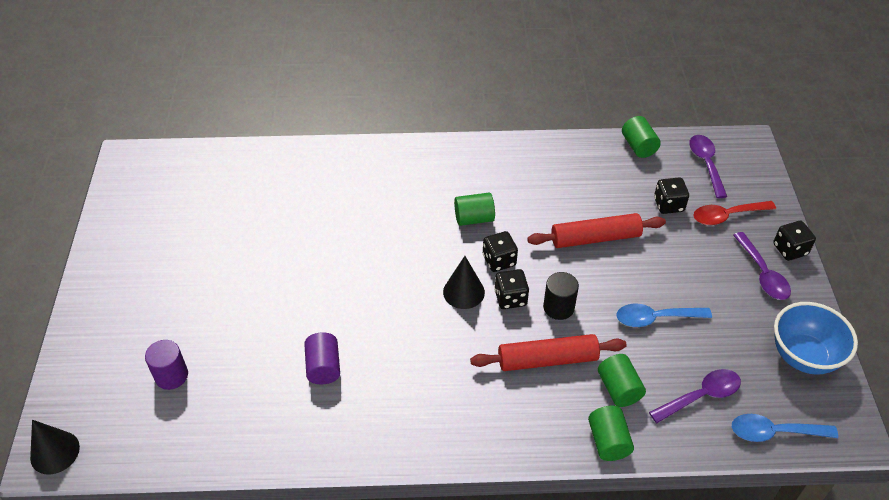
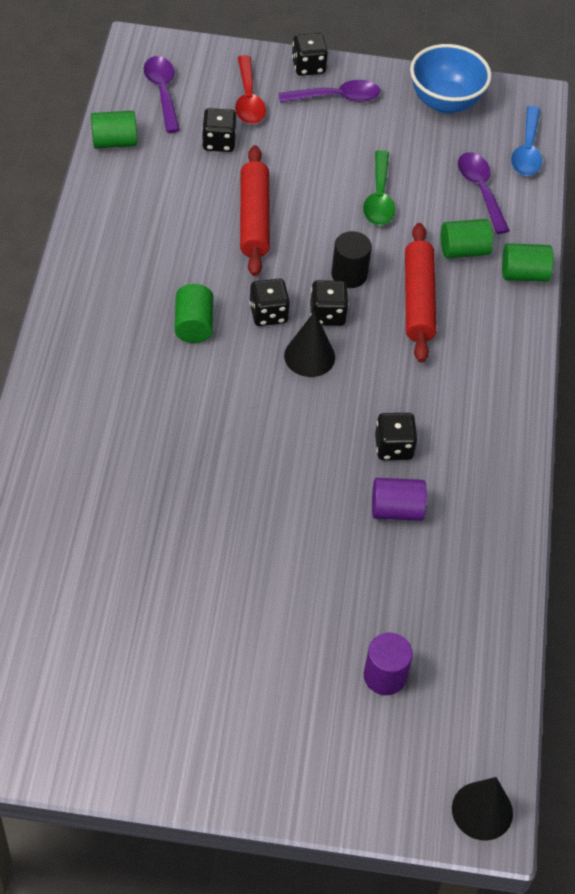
camera: 85 degrees left, 5 degrees up
blue spoon [617,304,712,327] -> green spoon [363,150,395,225]
purple spoon [689,135,727,198] -> purple spoon turned 75 degrees clockwise [144,56,180,133]
none -> black dice [375,413,418,460]

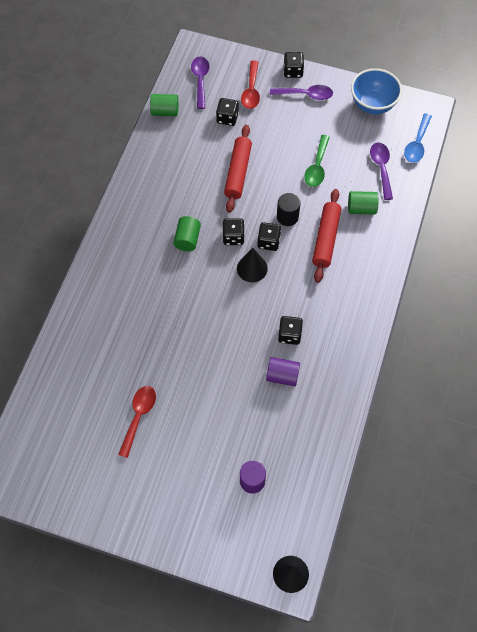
camera: 15 degrees right, 10 degrees up
green cylinder [502,243,553,282] -> none
none -> red spoon [118,386,156,458]

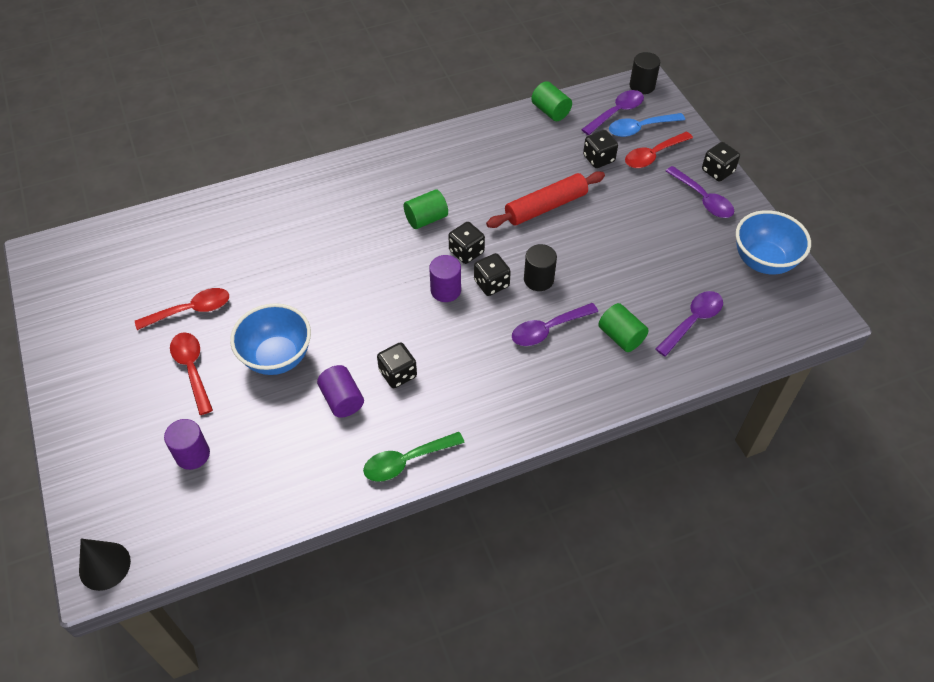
camera: 50 degrees right, 10 degrees down
black cone [237,248,268,282] -> purple cylinder [429,255,461,302]
green spoon [304,135,330,187] -> green spoon moved to [363,432,465,482]
red rolling pin [312,189,341,283] -> purple spoon [512,303,598,346]
blue spoon [404,113,432,163] -> blue spoon moved to [609,113,685,137]
none -> red spoon [170,332,213,415]
none -> blue bowl [230,303,311,375]
none -> black cylinder [629,52,660,94]

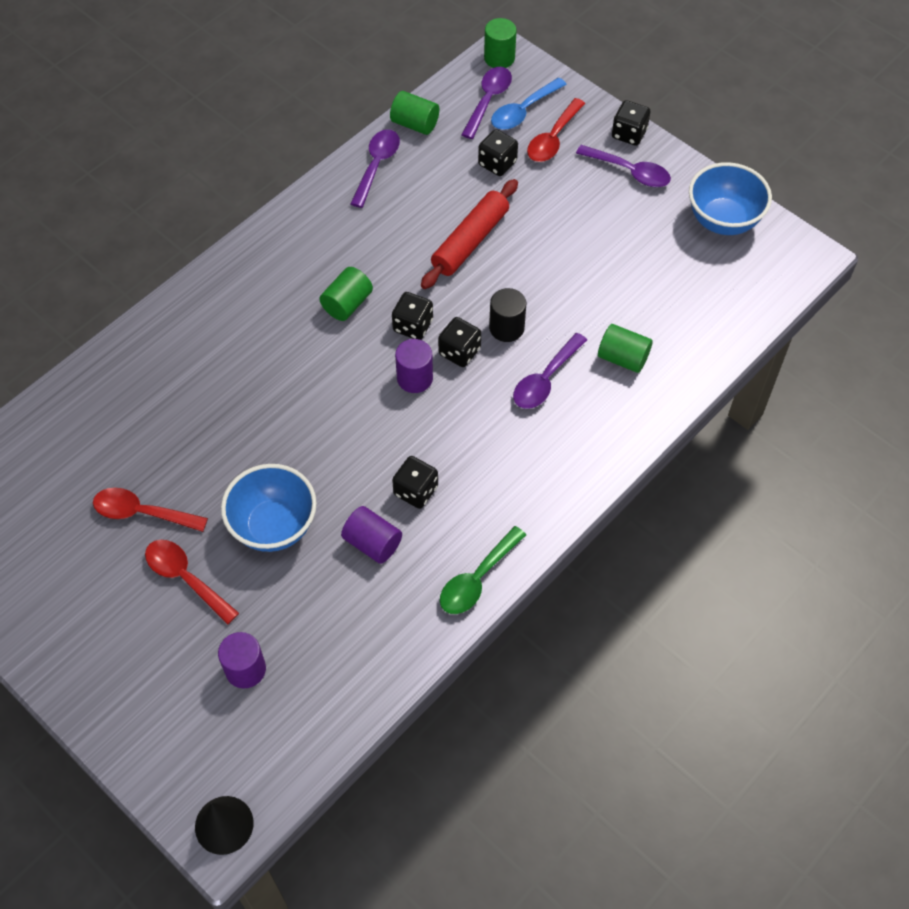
camera: 25 degrees left, 5 degrees up
red spoon [135,288,229,330] -> red spoon turned 120 degrees counterclockwise [93,488,208,532]
black cylinder [629,52,660,94] -> green cylinder [484,18,517,68]
purple spoon [655,291,723,357] -> purple spoon moved to [350,129,400,208]

